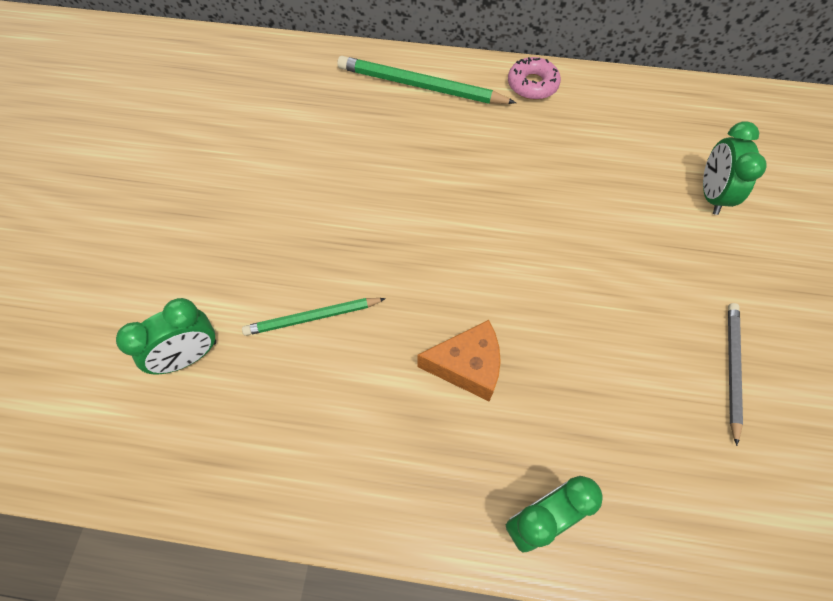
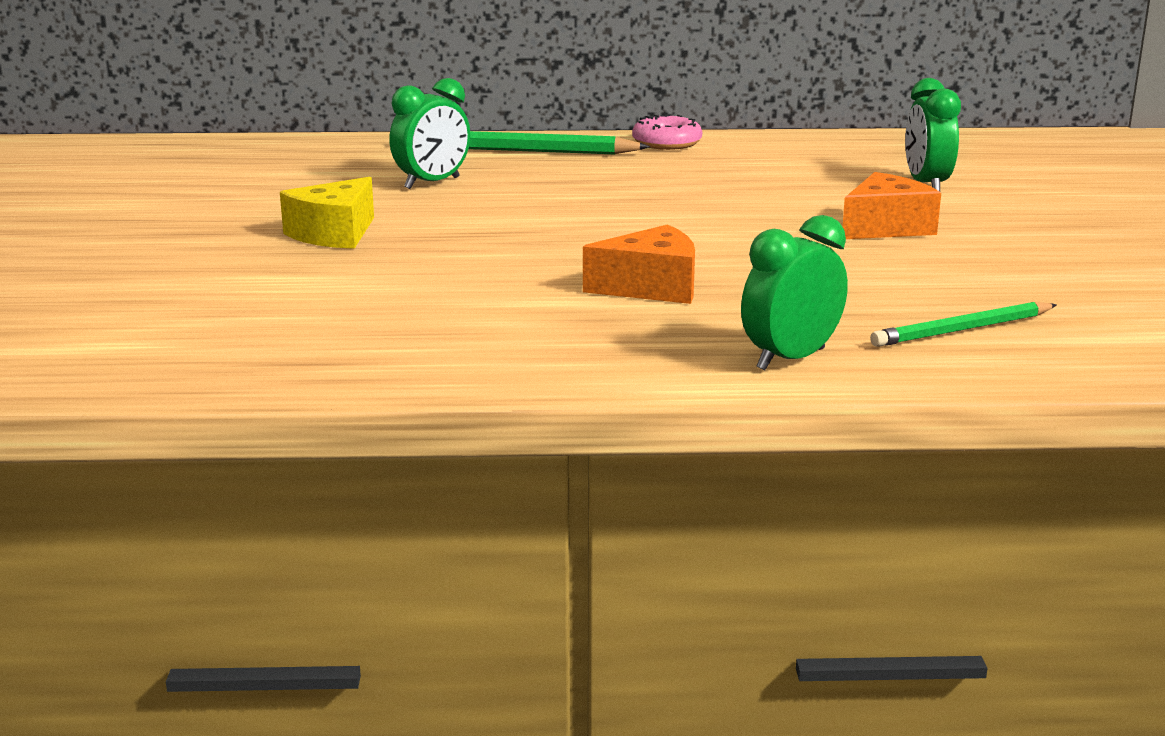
camera: 10 degrees left, 40 degrees down
green clock [116,298,216,375] -> green clock moved to [389,78,470,189]
green pencil [242,298,386,336] -> green pencil moved to [870,302,1057,347]
grey pencil [728,303,743,446] -> none
none -> yellow cheese [280,177,374,249]
none -> orange cheese [842,172,941,239]

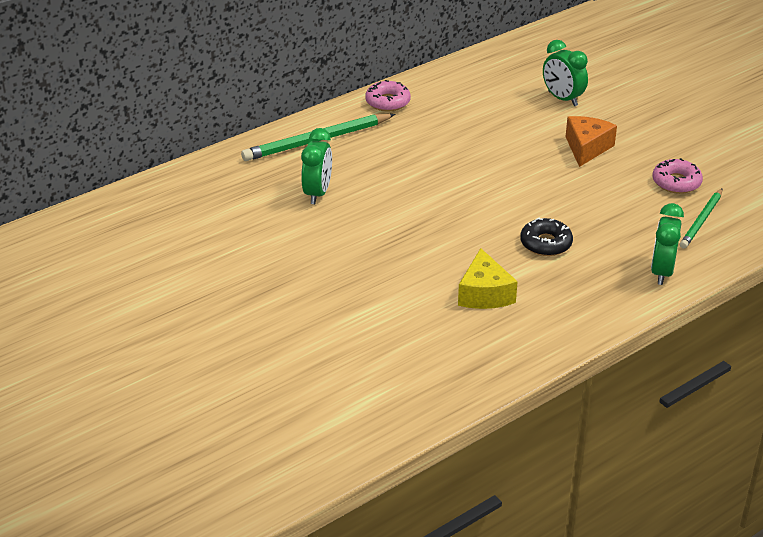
camera: 35 degrees left, 15 degrees up
yellow cheese [280,177,374,249] -> yellow cheese moved to [458,248,518,309]
orange cheese [583,224,695,304] -> black donut [520,218,573,256]
none -> pink donut [652,158,703,194]

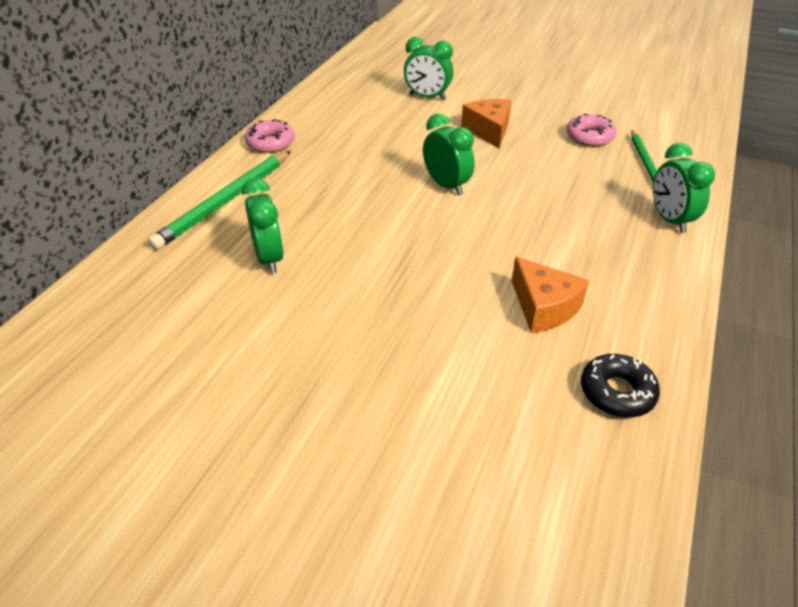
camera: 30 degrees left, 5 degrees up
yellow cheese [458,248,518,309] -> orange cheese [512,257,589,333]
black donut [520,218,573,256] -> black donut moved to [581,354,660,417]
none -> green clock [423,113,475,196]

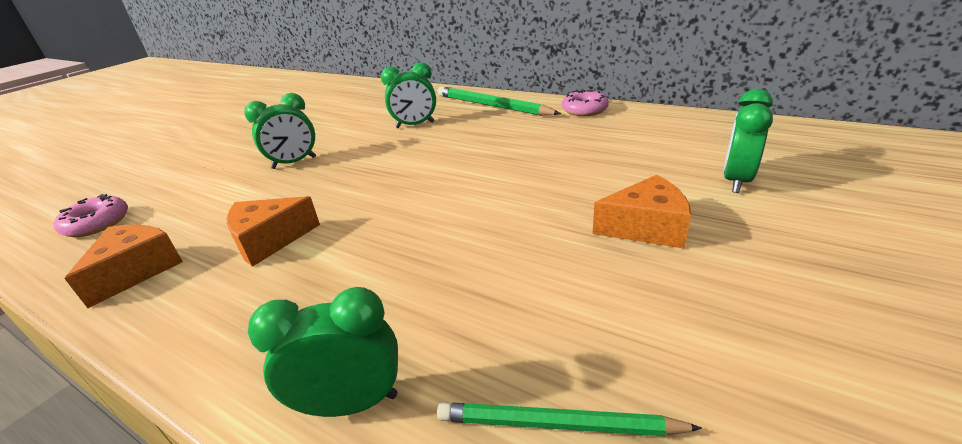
camera: 100 degrees right, 10 degrees down
green clock [423,113,475,196] -> green clock moved to [244,93,316,169]
pink donut [566,114,616,147] -> pink donut moved to [54,194,128,237]
black donut [581,354,660,417] -> orange cheese [64,224,183,308]

